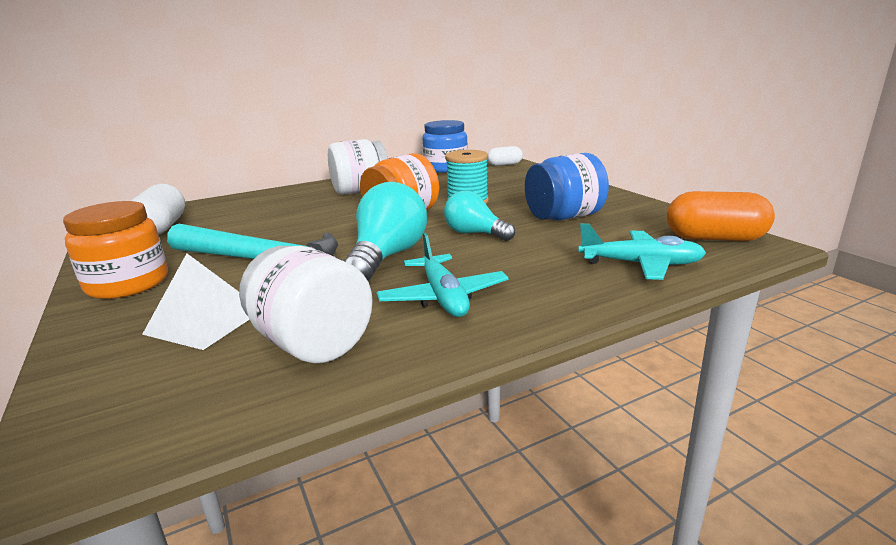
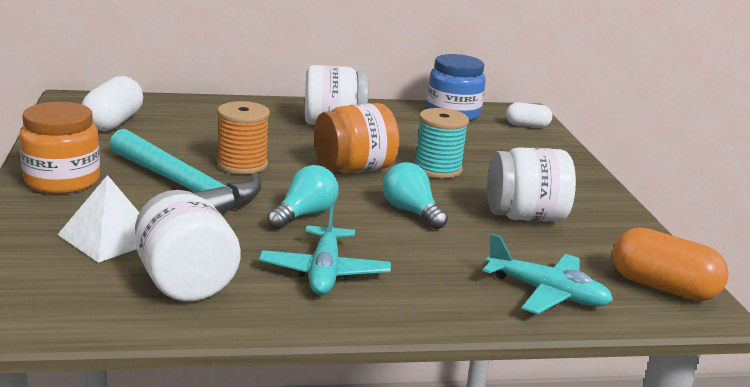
camera: 15 degrees right, 0 degrees up
turquoise light bulb [344,182,427,281] -> turquoise light bulb [267,165,339,229], size x0.66
blue jar [525,153,609,221] -> white jar [487,147,576,222]
none -> orange spool [217,101,270,174]

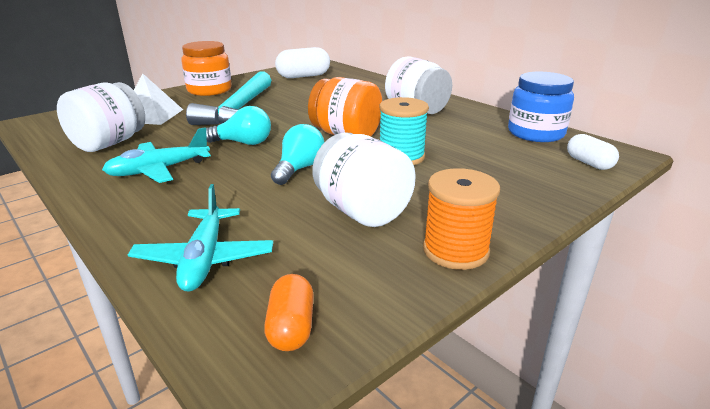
camera: 60 degrees right, 5 degrees up
orange spool [217,101,270,174] -> orange spool moved to [423,168,500,270]
orange capsule [612,227,729,301] -> orange capsule [264,274,314,351], size x0.61

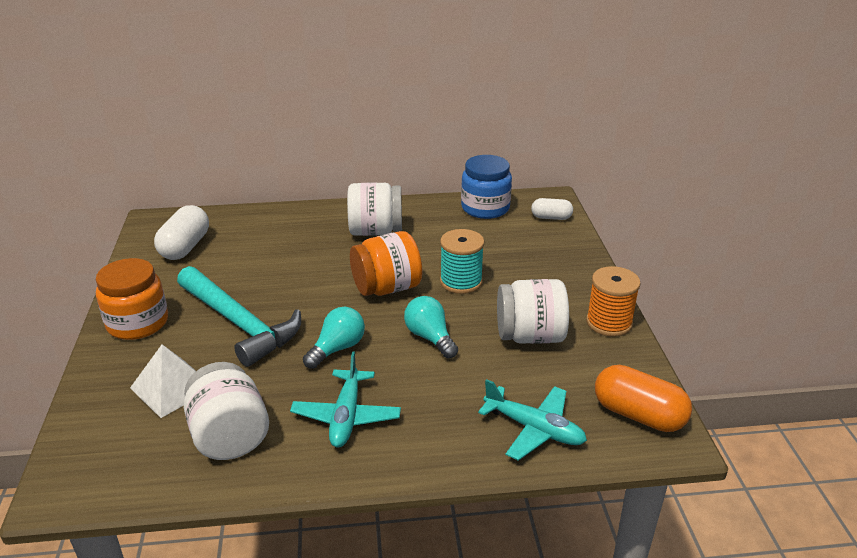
camera: 55 degrees left, 5 degrees up
orange capsule [264,274,314,351] -> orange capsule [595,365,692,432], size x1.65

